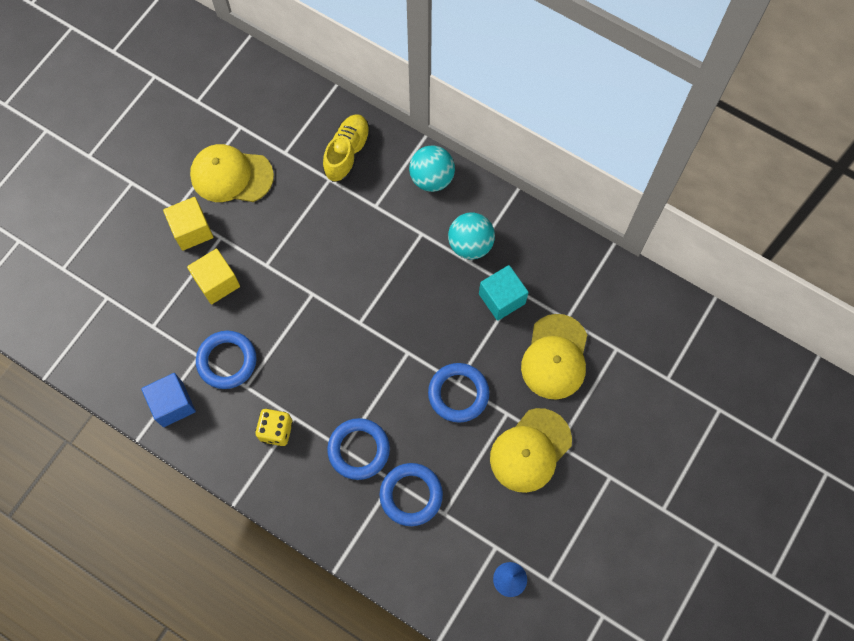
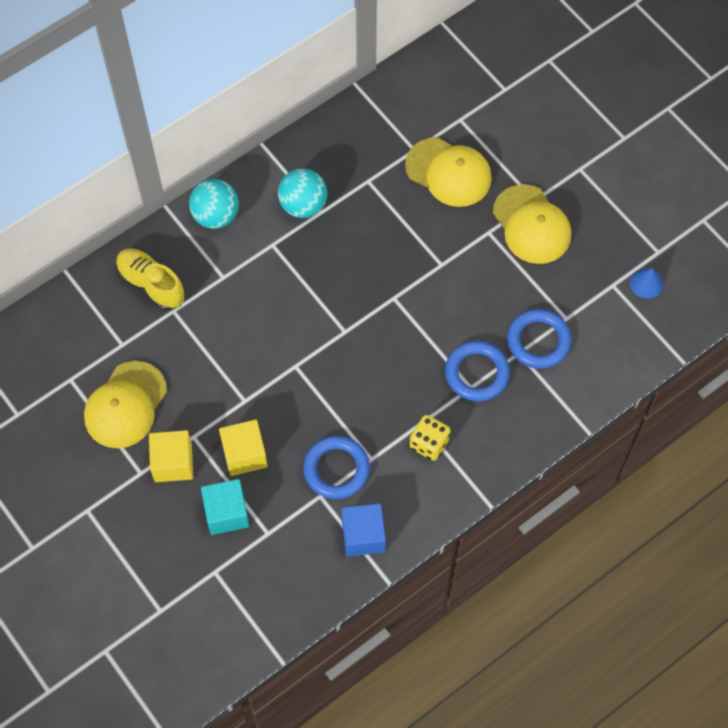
camera: 70 degrees left, 5 degrees down
blue ring [428,363,489,423] -> none
turquoise cube [479,265,529,321] -> turquoise cube moved to [201,479,249,535]

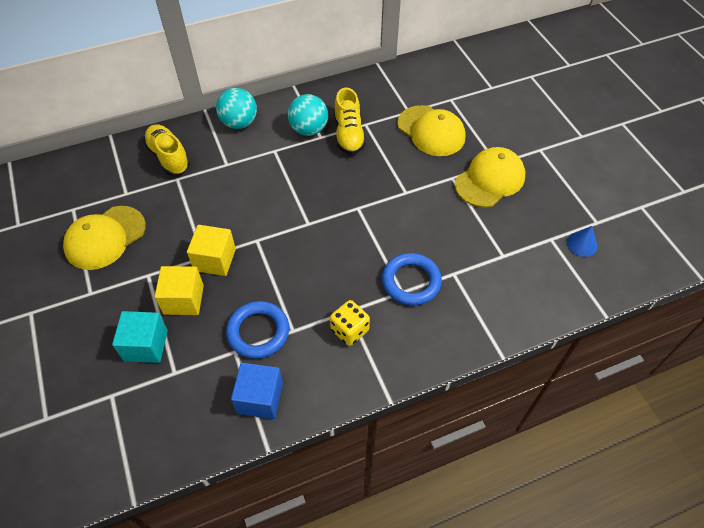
camera: 15 degrees right, 10 degrees down
yellow cube [149,430,193,482] -> yellow cube moved to [187,225,236,276]
yellow cap [493,184,571,264] -> yellow cap turned 120 degrees counterclockwise [454,147,525,208]
blue ring [507,309,572,369] -> none
none -> yellow shoe [334,88,366,155]

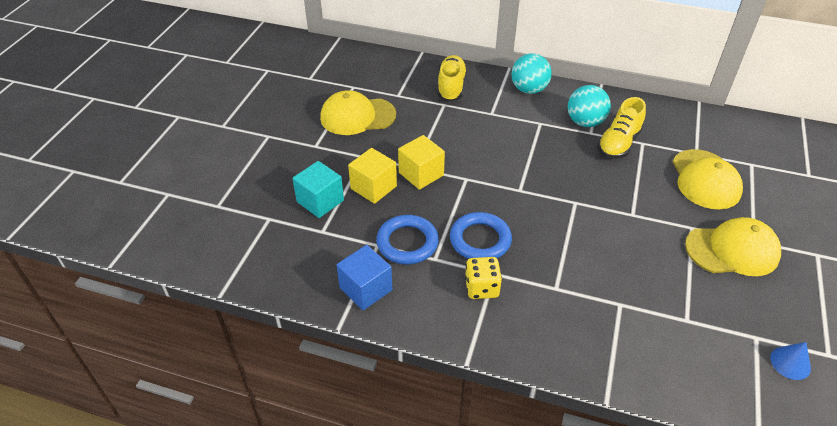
camera: 40 degrees right, 10 degrees down
blue ring [382,253,442,306] -> blue ring moved to [450,212,512,259]

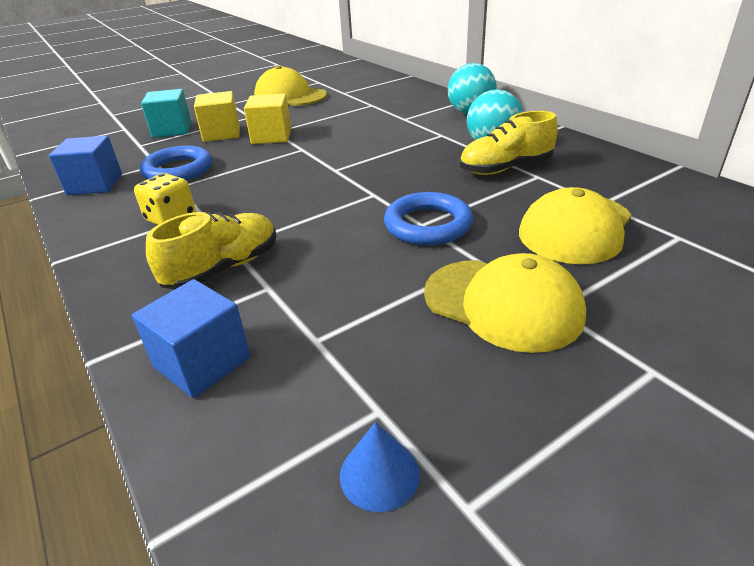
camera: 40 degrees right, 10 degrees down
yellow shoe [438,55,467,102] -> yellow shoe moved to [146,212,277,290]
blue ring [450,212,512,259] -> blue ring moved to [384,192,473,245]
none -> blue cube [132,279,251,398]

